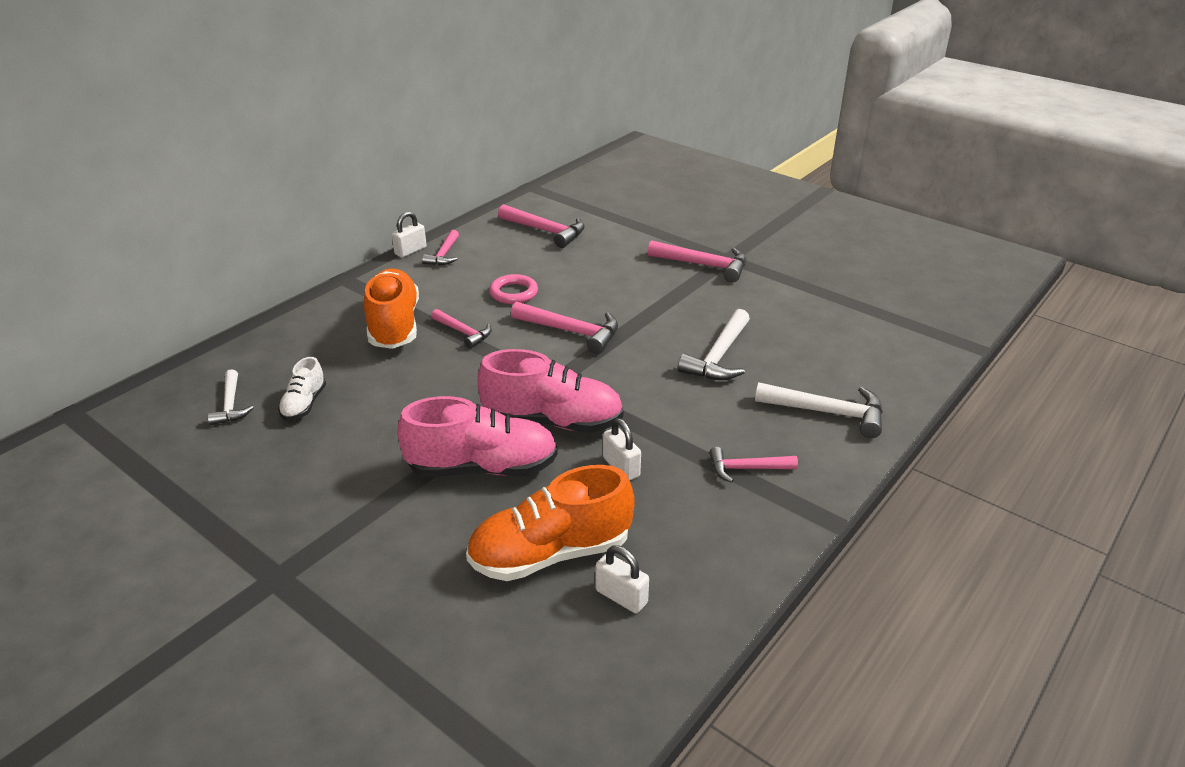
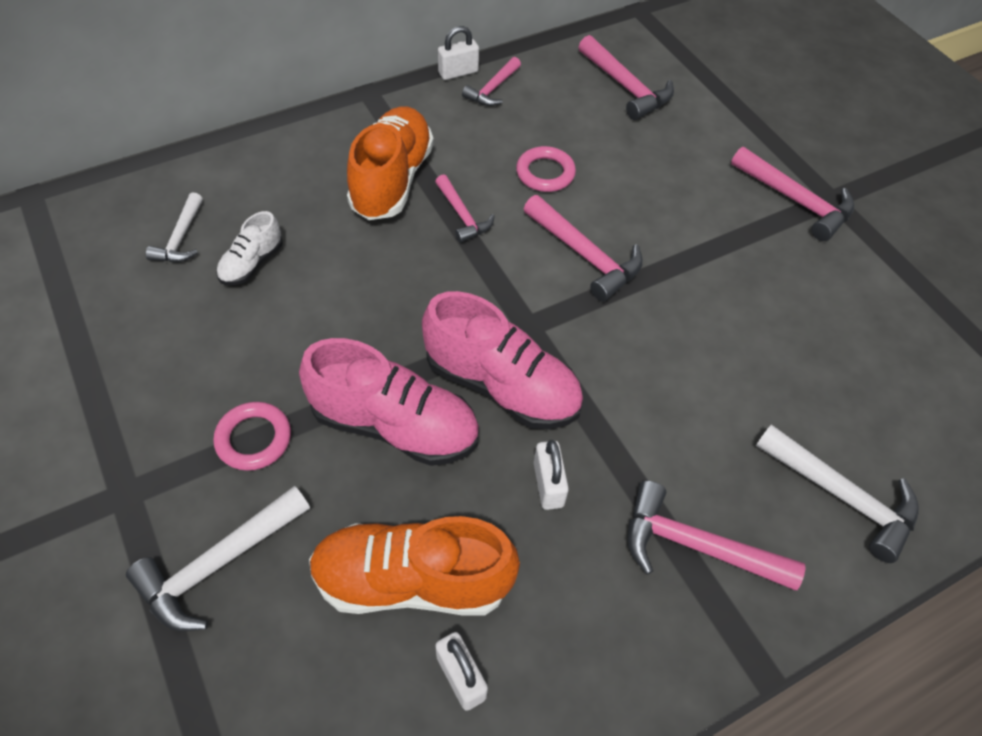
camera: 20 degrees right, 20 degrees up
white hammer [678,309,750,380] -> white hammer moved to [126,486,310,631]
pink hammer [709,447,798,483] -> pink hammer [628,481,806,590], size x1.58
none -> pink ring [213,402,291,471]

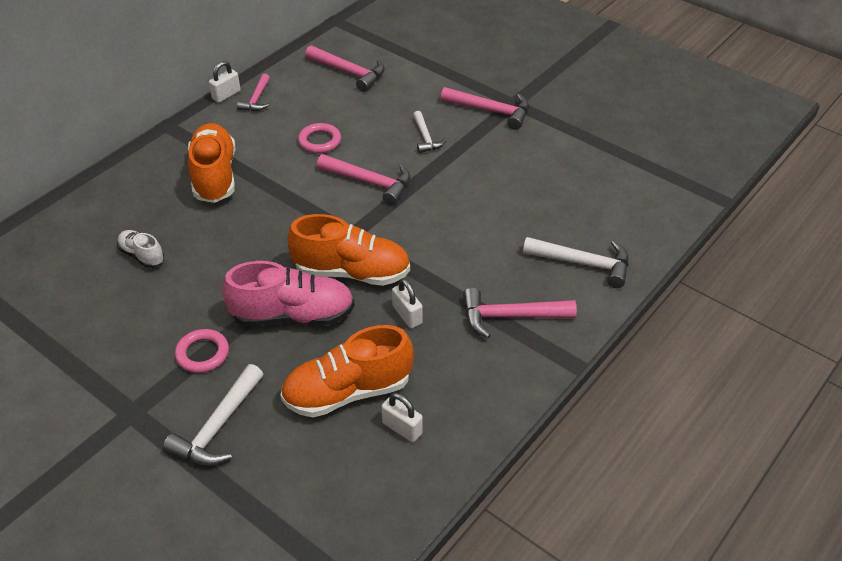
camera: 20 degrees left, 10 degrees down
white hammer [146,192,203,262] -> white hammer moved to [413,111,447,153]
white shoe [216,211,283,285] -> white shoe turned 120 degrees clockwise [117,230,164,268]
pink shoe [422,291,583,429] -> orange shoe [288,214,410,286]
pink hammer [435,174,495,243] -> none

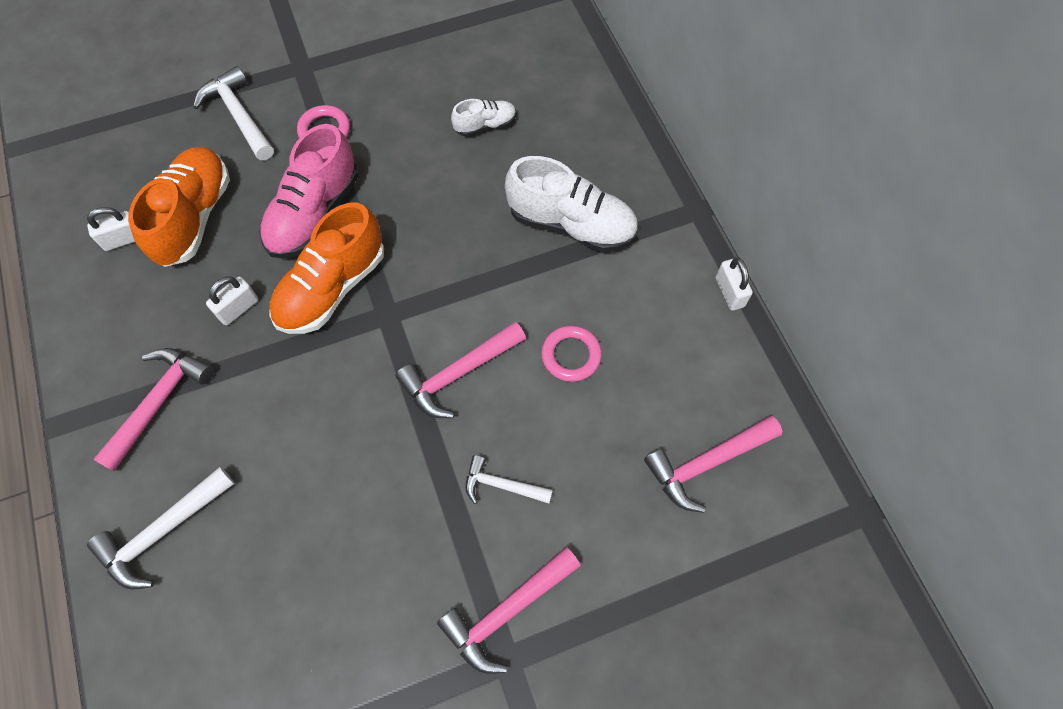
camera: 120 degrees right, 20 degrees up
orange shoe [188,123,236,203] -> white shoe [505,156,638,253]
pink hammer [237,74,270,111] -> none
white padlock [392,278,423,328] -> white padlock turned 45 degrees counterclockwise [206,276,258,325]

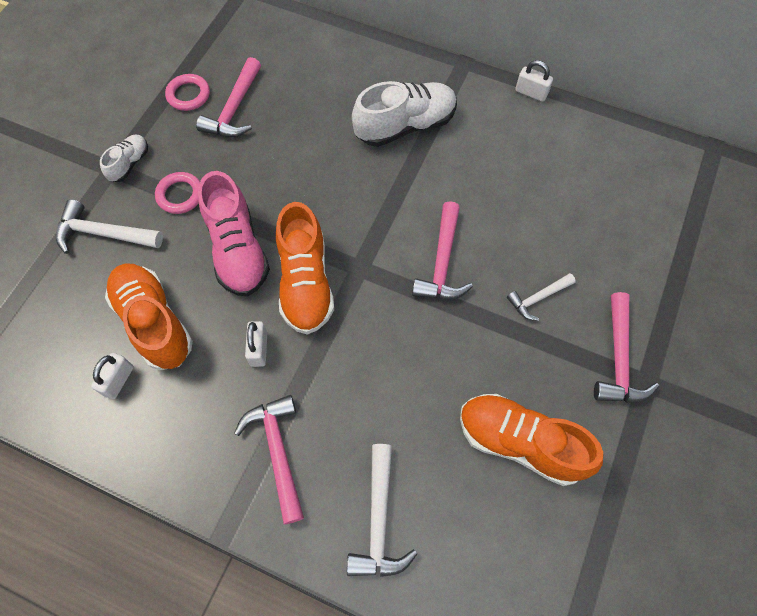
camera: 45 degrees left, 0 degrees up
white shoe [451,99,516,136] -> white shoe moved to [100,135,148,182]
pink ring [541,325,602,382] -> pink ring moved to [165,74,210,111]
pink hammer [644,416,782,513] -> pink hammer moved to [196,57,261,137]
none -> orange shoe [460,394,603,486]

